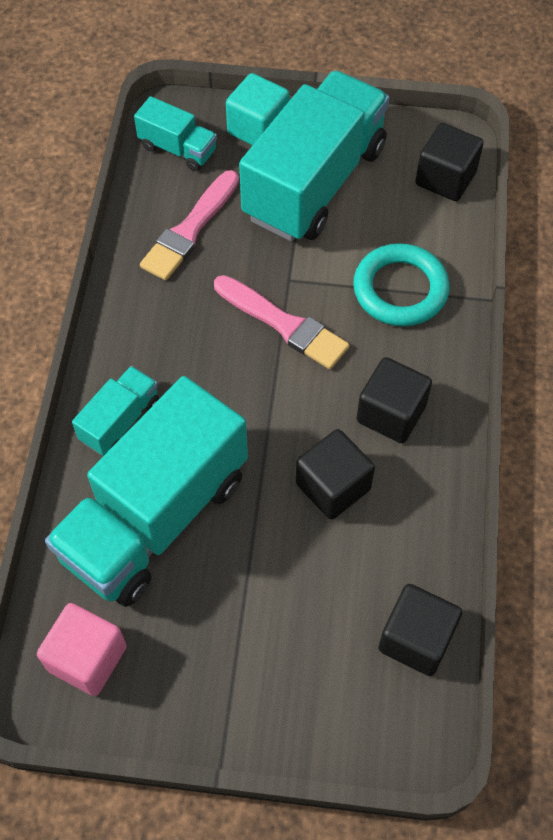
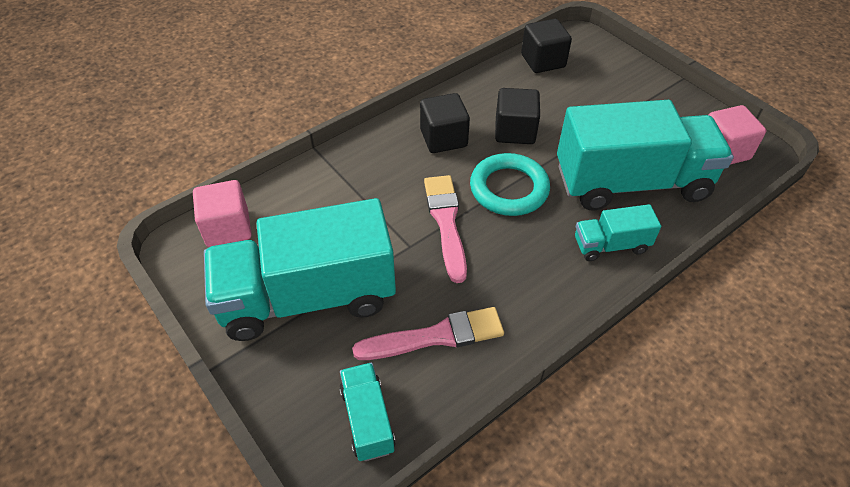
camera: 135 degrees left, 10 degrees down
turquoise cube [226,73,290,146] -> none
turquoise ring [353,243,450,326] -> turquoise ring moved to [470,153,550,216]
black cube [415,123,483,201] -> pink cube [193,180,252,247]

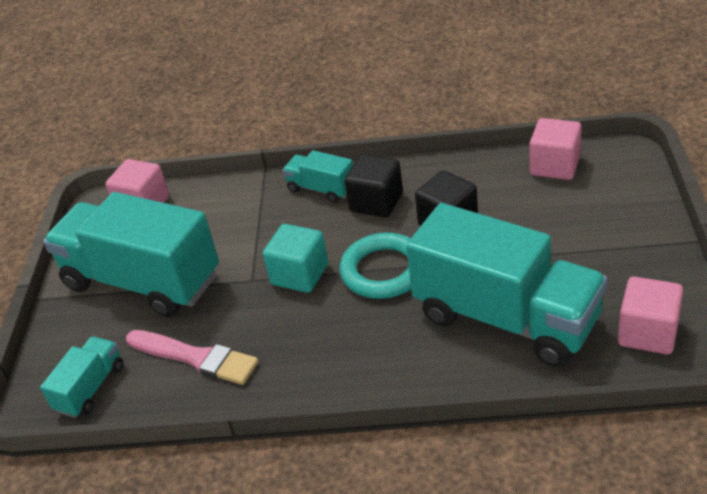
camera: 45 degrees right, 10 degrees down
pink brush [424,175,467,283] -> turquoise cube [263,224,328,293]
black cube [521,19,572,73] -> pink cube [530,118,582,180]
turquoise truck [575,204,661,261] -> turquoise truck moved to [283,150,353,203]

